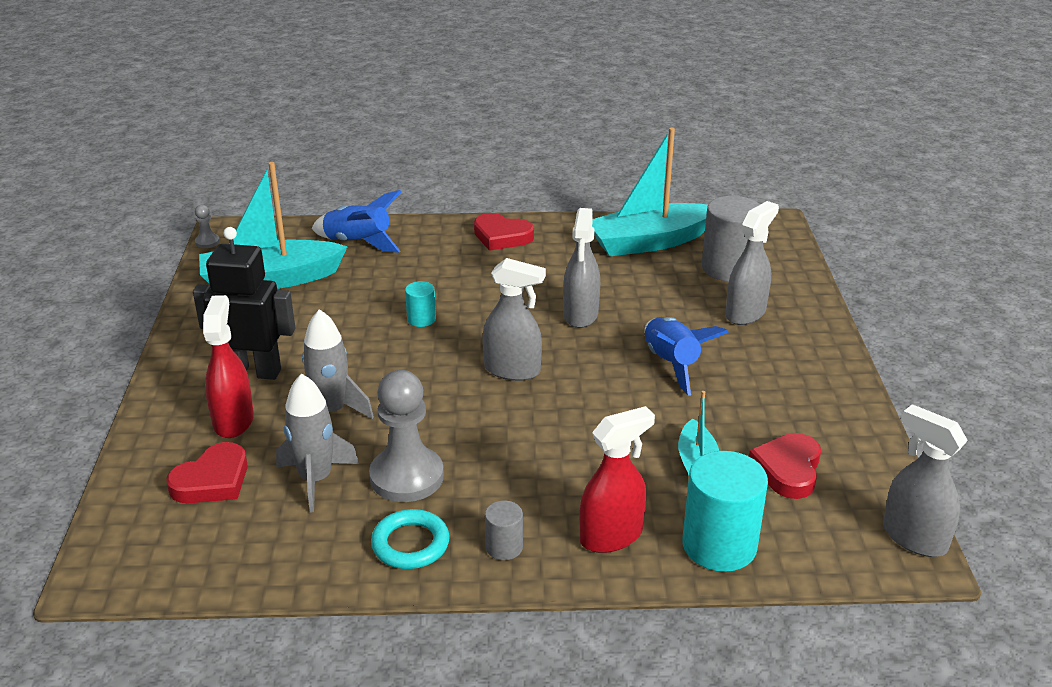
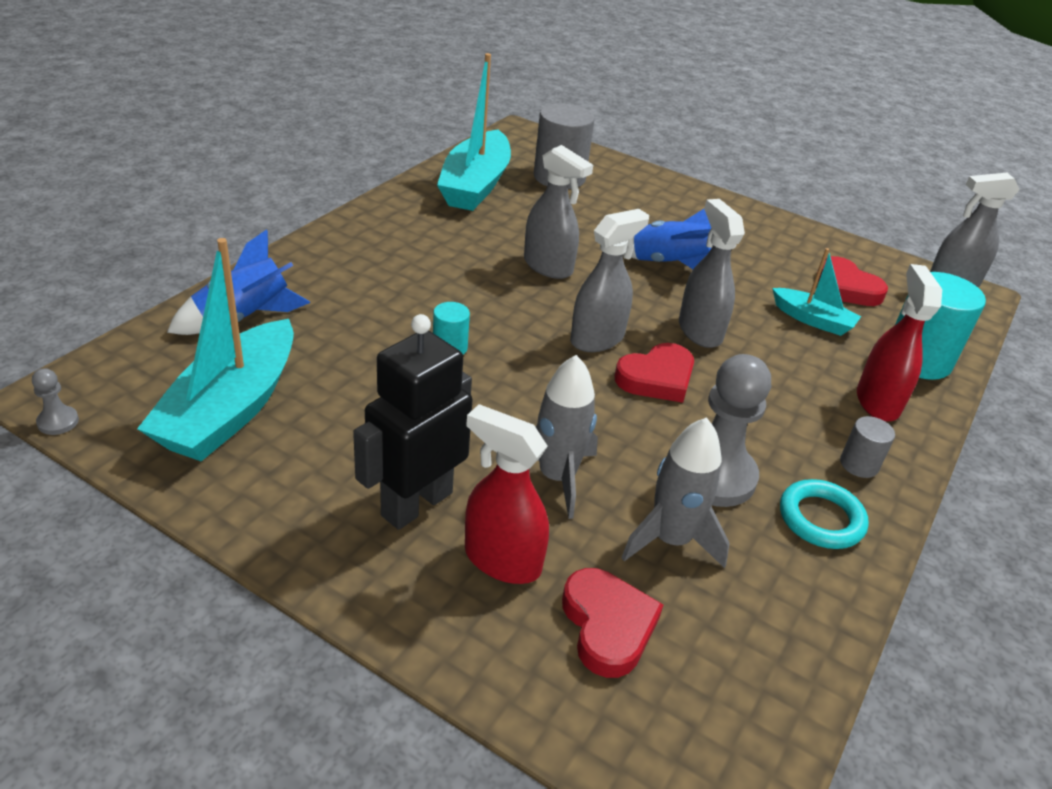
camera: 60 degrees left, 5 degrees up
red heart [474,213,534,251] -> red heart moved to [614,343,694,403]
grey spray bottle [726,201,779,325] -> grey spray bottle moved to [679,199,745,348]

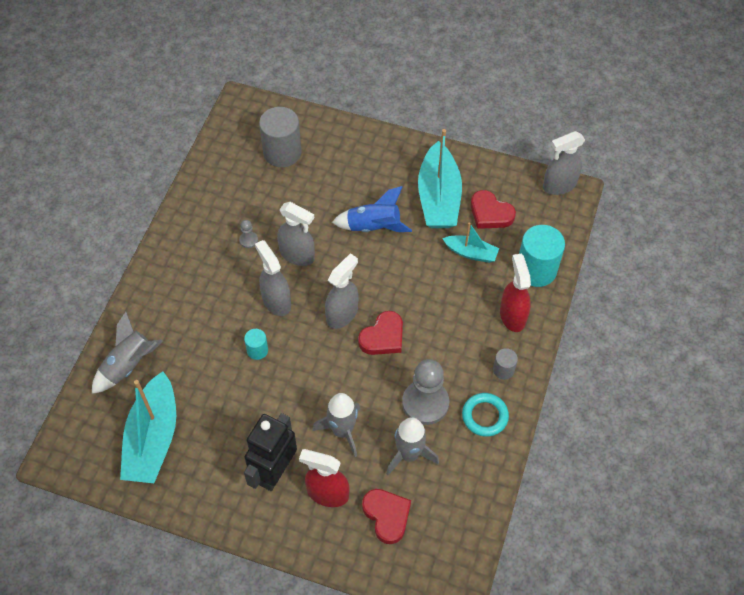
camera: 10 degrees left, 20 degrees up
grey pawn [32,368,79,435] -> grey pawn moved to [239,220,258,248]
blue rocket [167,229,310,335] -> grey rocket [92,312,163,394]
turquoise boat [437,53,511,211] -> turquoise boat moved to [418,129,462,228]
grey spray bottle [679,199,745,348] -> grey spray bottle moved to [255,240,291,316]

